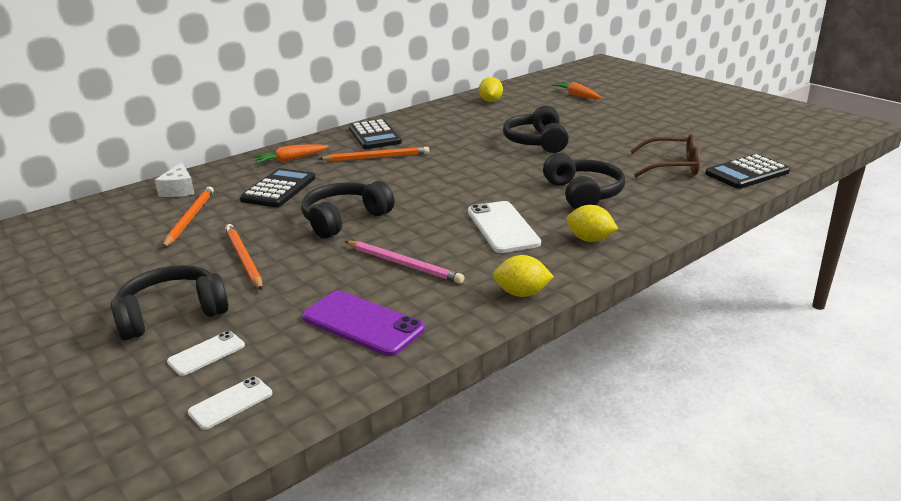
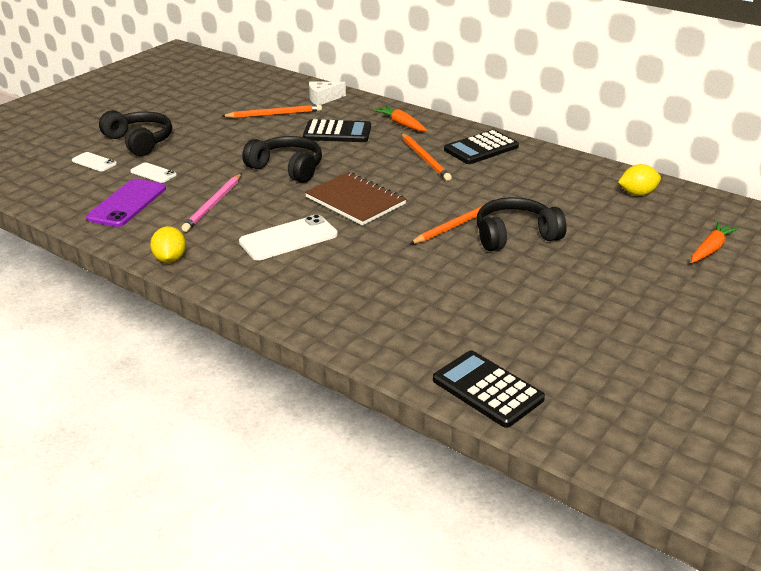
camera: 75 degrees right, 5 degrees up
white phone [188,376,272,430] -> white phone moved to [130,162,177,183]
orange pencil [225,224,263,290] -> orange pencil moved to [410,199,496,244]
black headphones [543,153,625,209] -> none
yellow lemon [566,205,618,242] -> none
brown glasses [630,134,700,177] -> none
none -> brown notebook [305,172,406,225]

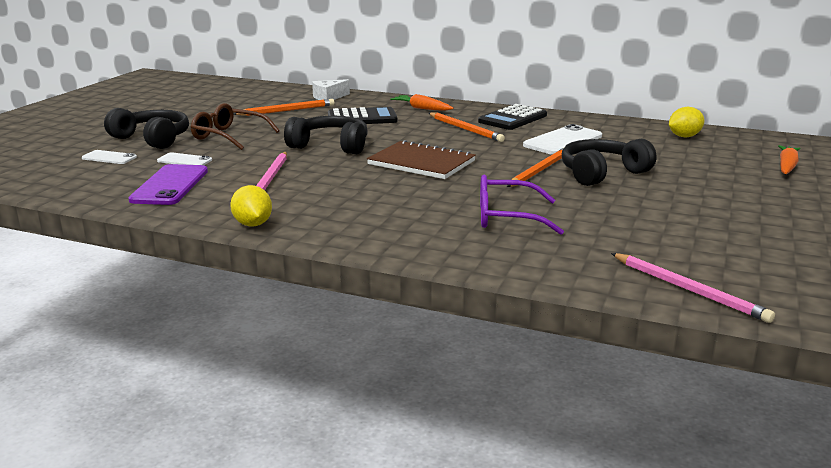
camera: 15 degrees left, 10 degrees down
white phone [239,214,338,260] -> white phone moved to [523,124,602,155]
black calculator [433,351,545,428] -> pink pencil [611,253,775,323]
none -> brown glasses [191,103,279,150]
none -> purple glasses [480,175,564,235]

